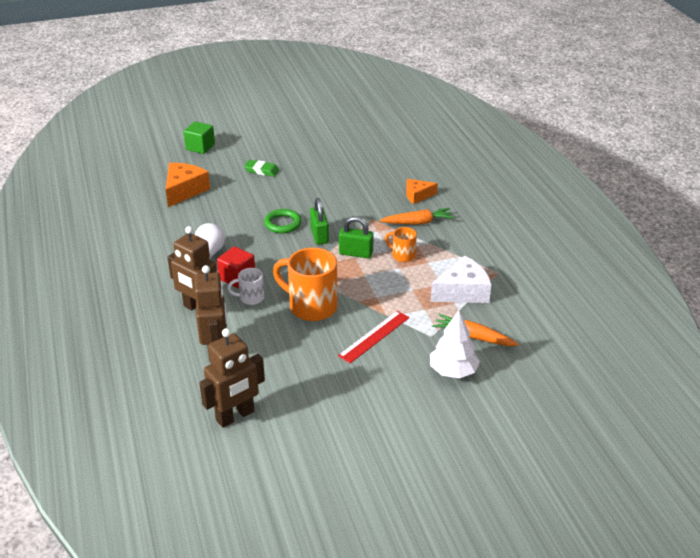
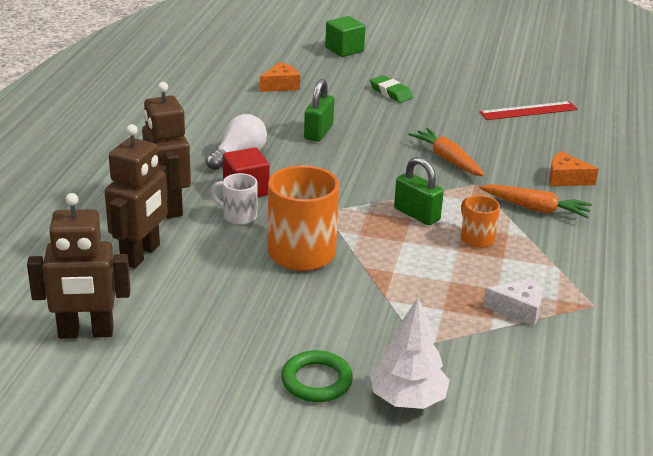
camera: 30 degrees right, 5 degrees down
orange cheese [166,163,210,207] -> orange cheese [260,62,300,92], size x0.61
green ring [264,209,302,233] -> green ring moved to [281,350,353,402]
green padlock [310,198,329,245] -> green padlock moved to [304,79,334,142]
red ruler [338,311,409,363] -> red ruler moved to [479,101,578,120]
white cheese [431,256,491,303] -> white cheese [483,278,542,326], size x0.61
orange carrot [432,314,519,346] -> orange carrot moved to [408,128,485,177]

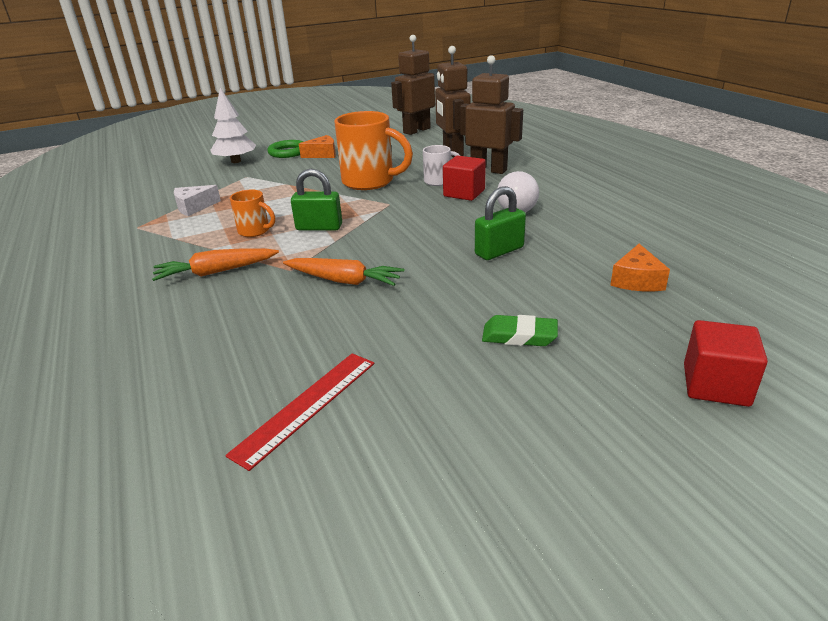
camera: 145 degrees right, 0 degrees up
green padlock [304,79,334,142] -> green padlock turned 75 degrees clockwise [475,186,526,260]
green cube [325,16,366,57] -> red cube [684,320,768,407]
orange cheese [549,151,599,186] -> orange cheese moved to [299,135,336,158]

